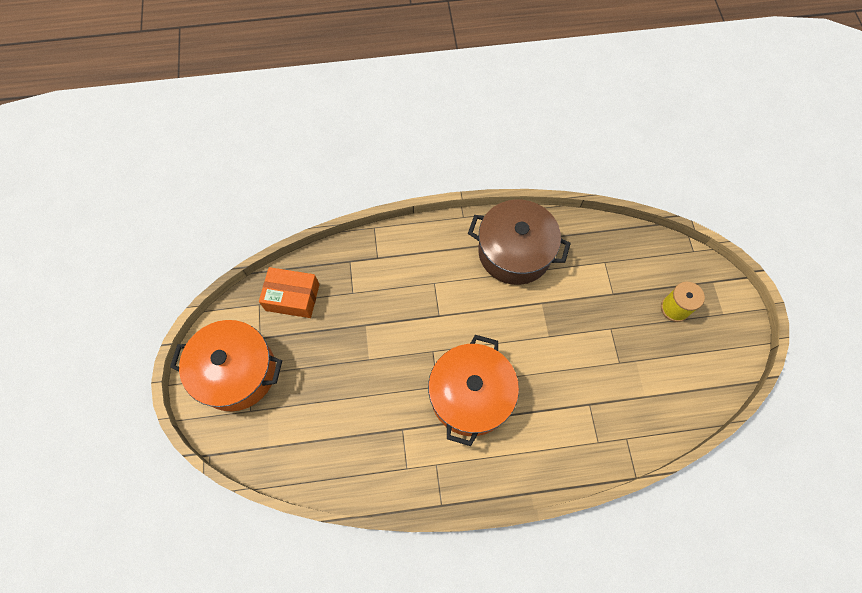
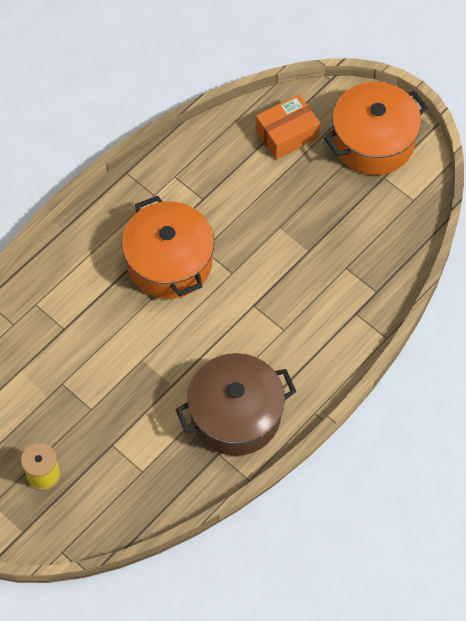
camera: 140 degrees right, 5 degrees down
orange box [259,267,319,318] -> orange box moved to [255,94,320,160]

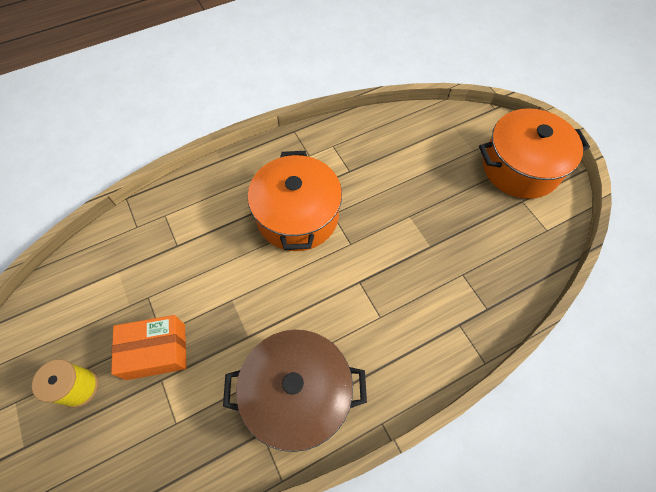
camera: 20 degrees right, 0 degrees up
orange box [255,94,320,160] -> orange box moved to [111,315,187,380]

